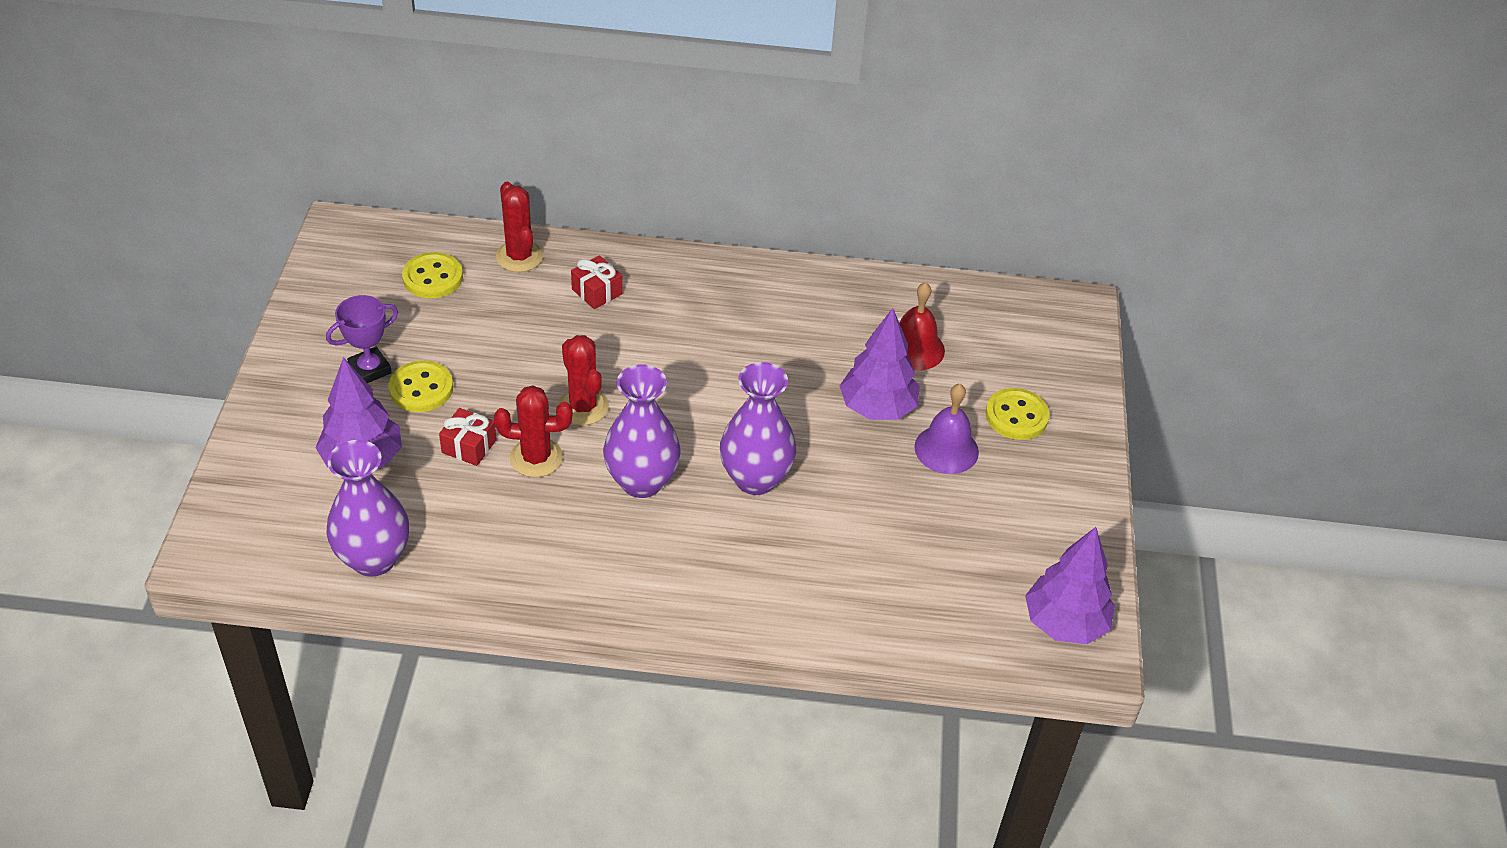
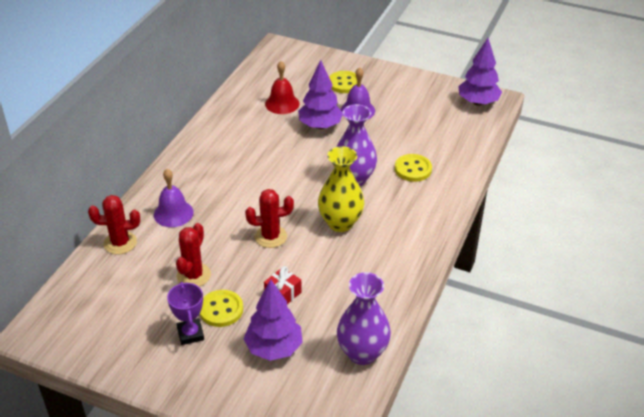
camera: 70 degrees left, 5 degrees down
yellow button [402,252,463,298] -> yellow button moved to [395,154,432,182]
red cactus [494,386,573,477] -> red cactus moved to [176,223,211,287]
red gift [571,255,622,309] -> purple bell [154,169,194,227]
purple vase [603,364,681,498] -> yellow vase [318,146,364,232]

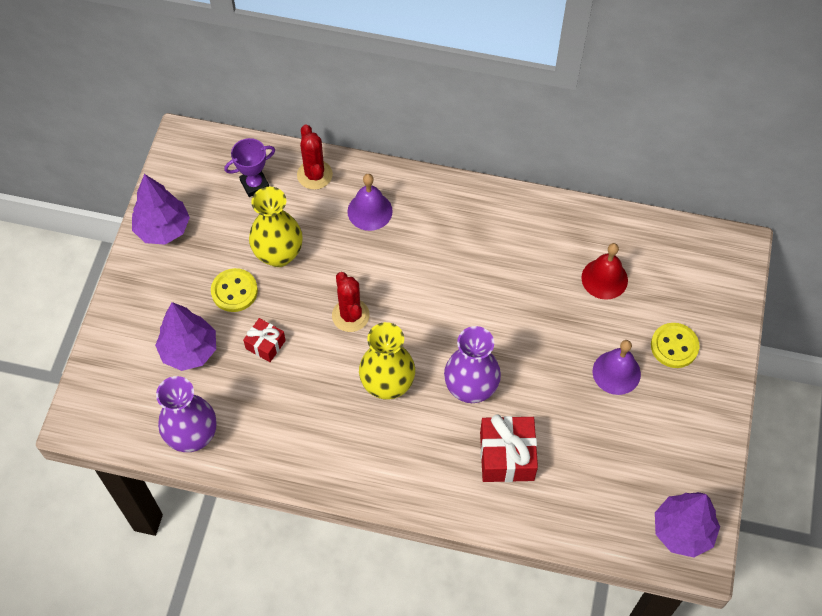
camera: 80 degrees right, 20 degrees up
purple trophy [167,282,204,345] -> purple trophy moved to [224,138,275,197]
red cactus [176,223,211,287] -> yellow vase [249,187,303,267]
purple tree [298,60,343,129] -> purple tree moved to [132,174,190,245]
yellow button [395,154,432,182] -> red gift [480,414,538,482]

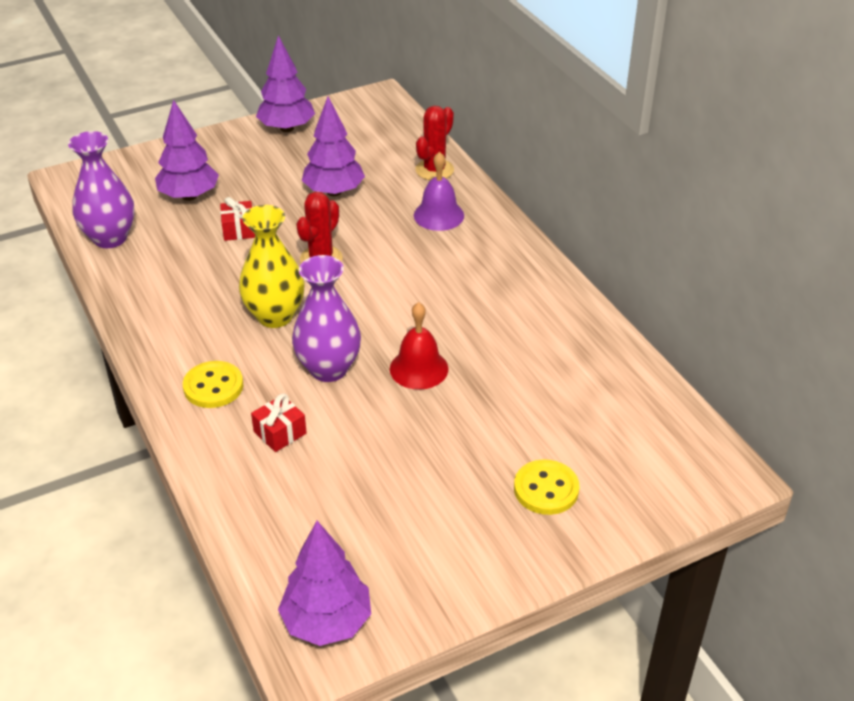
camera: 50 degrees right, 20 degrees down
yellow button [211,268,258,312] -> yellow button moved to [183,361,243,408]
purple trophy [224,138,275,197] -> none
yellow vase [249,187,303,267] -> purple tree [302,97,365,196]
red gift [480,414,538,482] -> red gift [251,394,307,452], size x0.58
red bell [582,243,628,300] -> red bell moved to [390,302,448,390]
purple bell [593,340,641,395] -> none

